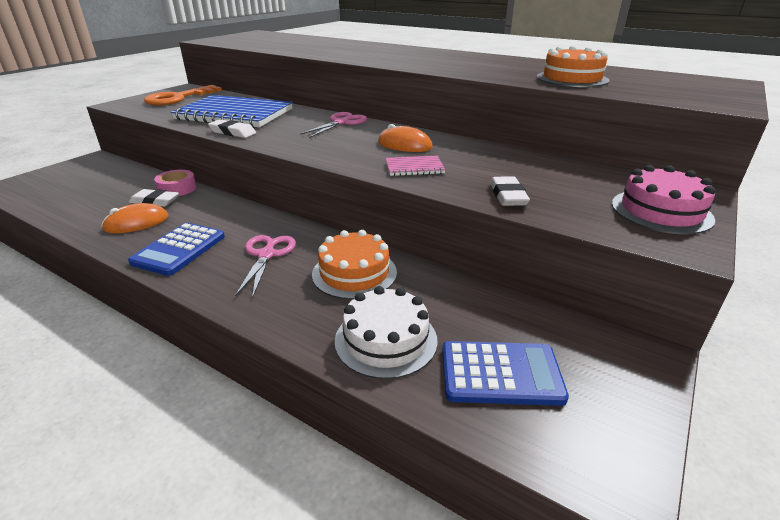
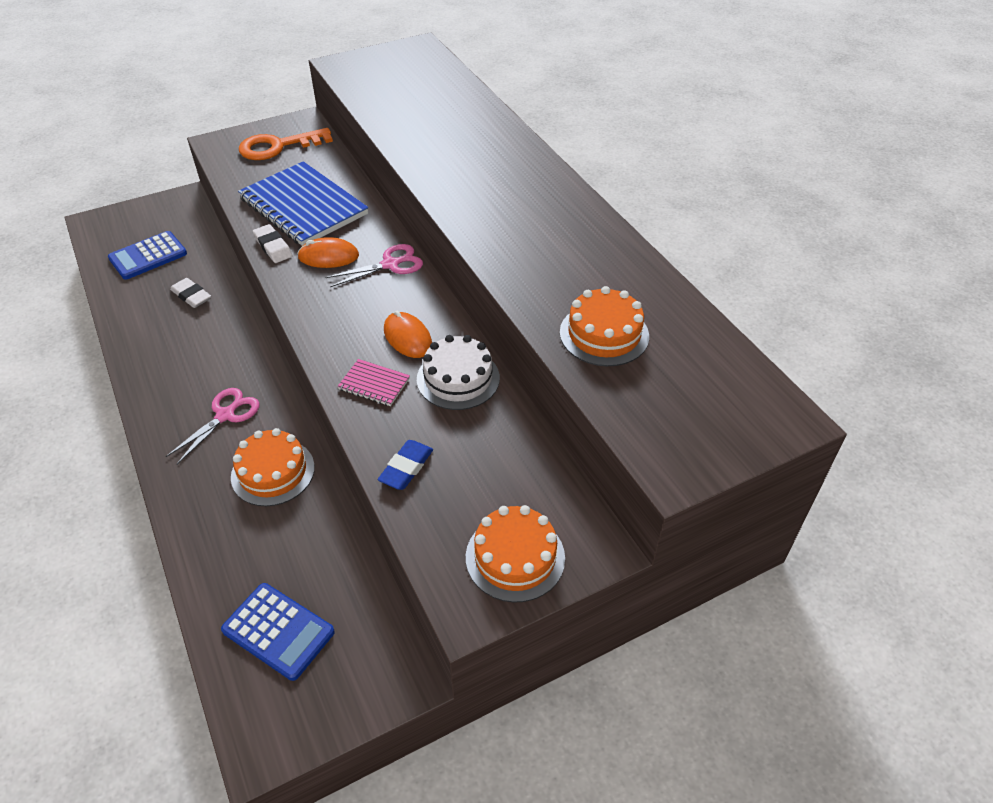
camera: 30 degrees right, 15 degrees up
orange mouse [101,203,169,233] -> orange mouse moved to [297,237,359,268]
blue calculator [128,223,225,276] -> blue calculator moved to [108,231,187,280]
pink tape [154,169,197,196] -> none
white cake [335,286,437,379] -> white cake moved to [417,335,500,410]
white eraser [490,176,530,206] -> blue eraser [378,440,433,490]
pink cake [612,165,716,235] -> orange cake [466,505,565,603]

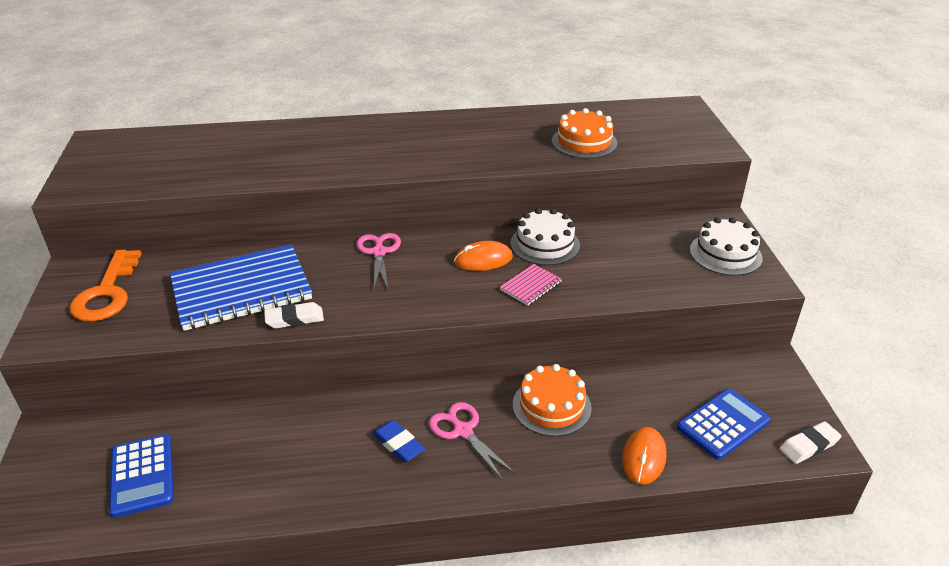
camera: 70 degrees left, 10 degrees down
white eraser [170,278,211,308] -> white eraser moved to [780,421,841,464]
orange mouse [297,237,359,268] -> orange mouse moved to [622,427,667,485]
blue eraser [378,440,433,490] -> blue eraser moved to [373,420,425,463]
orange cake [466,505,565,603] -> white cake [690,217,763,276]

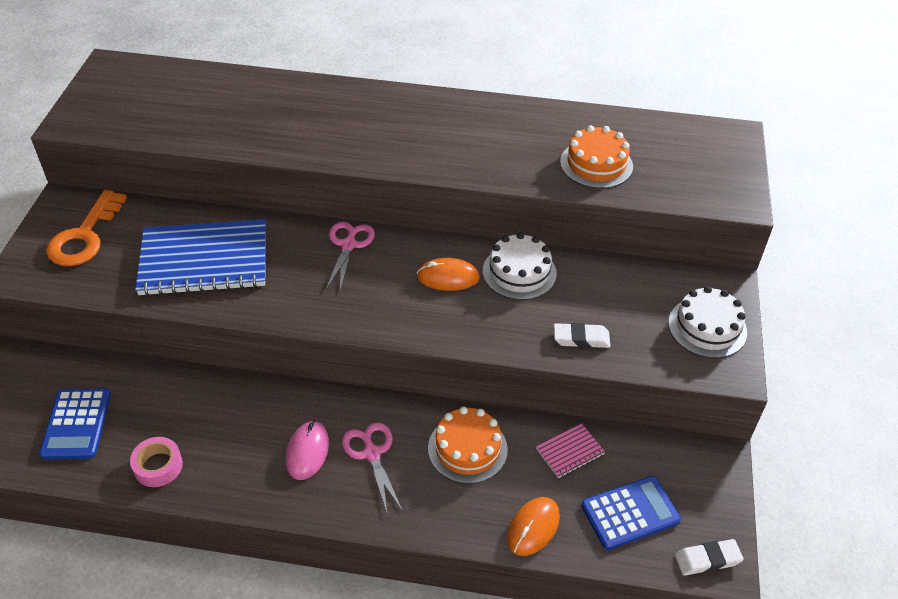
camera: 15 degrees right, 10 degrees up
white eraser [264,302,324,329] -> white eraser moved to [554,323,610,348]
blue eraser [373,420,425,463] -> pink mouse [285,420,329,480]
pink notebook [500,264,562,306] -> pink notebook moved to [536,423,605,478]
none -> pink tape [130,437,183,487]

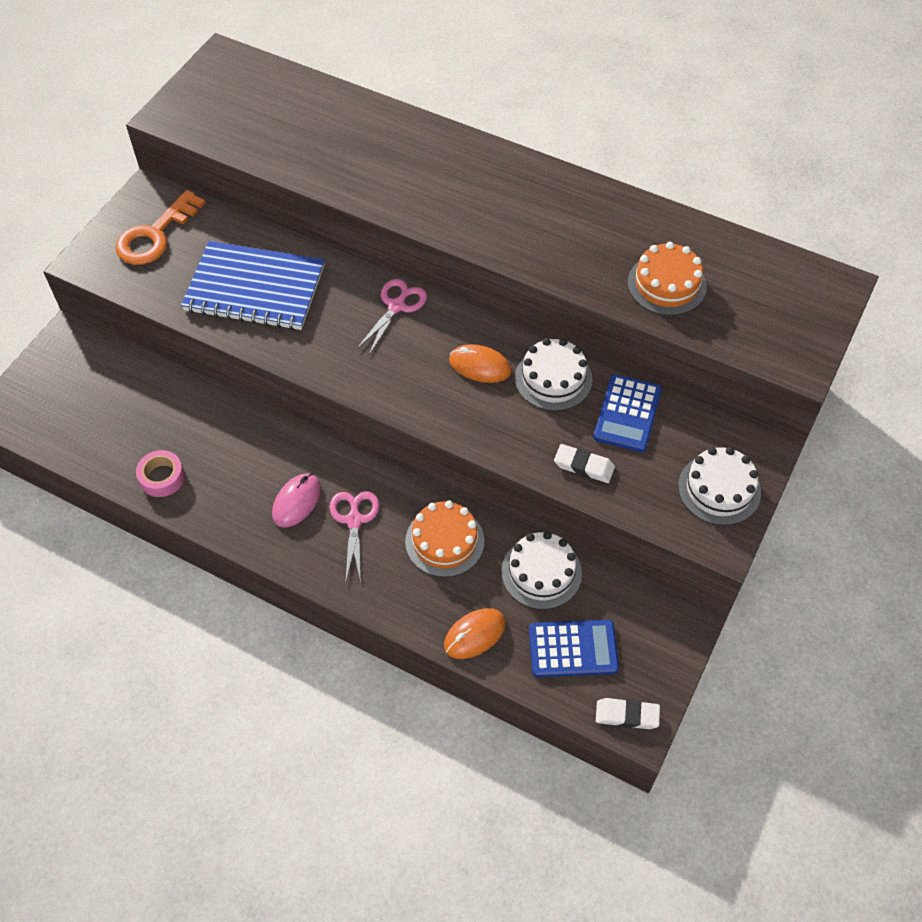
camera: 20 degrees right, 10 degrees up
blue calculator [39,389,111,460] -> blue calculator moved to [593,374,662,452]
pink notebook [536,423,605,478] -> white cake [501,531,582,610]

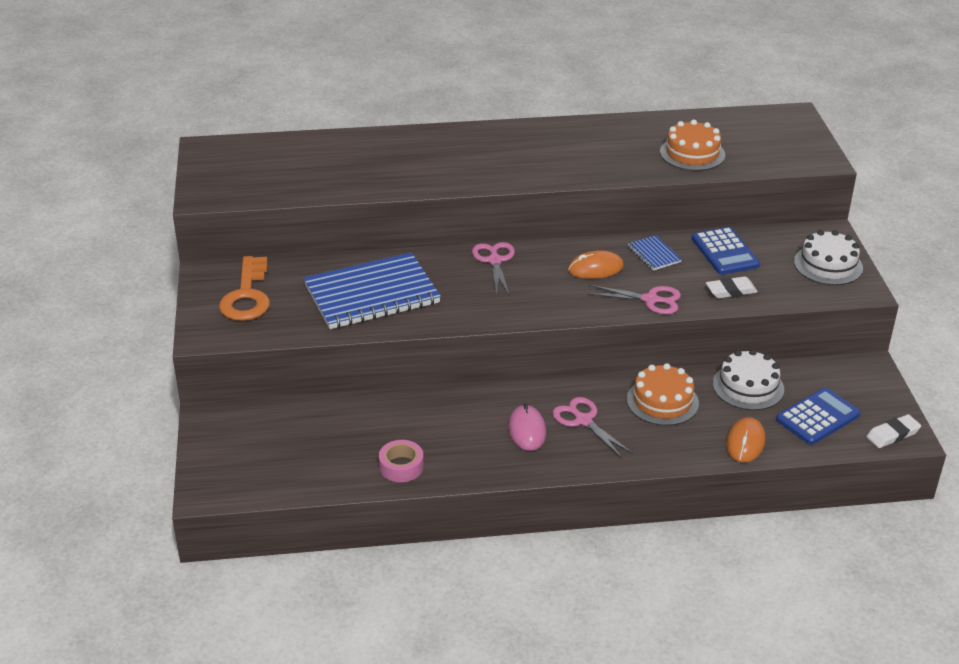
camera: 35 degrees left, 20 degrees down
white cake [515,338,592,411] -> blue notebook [628,235,682,271]
none -> pink scissors [587,285,681,314]

